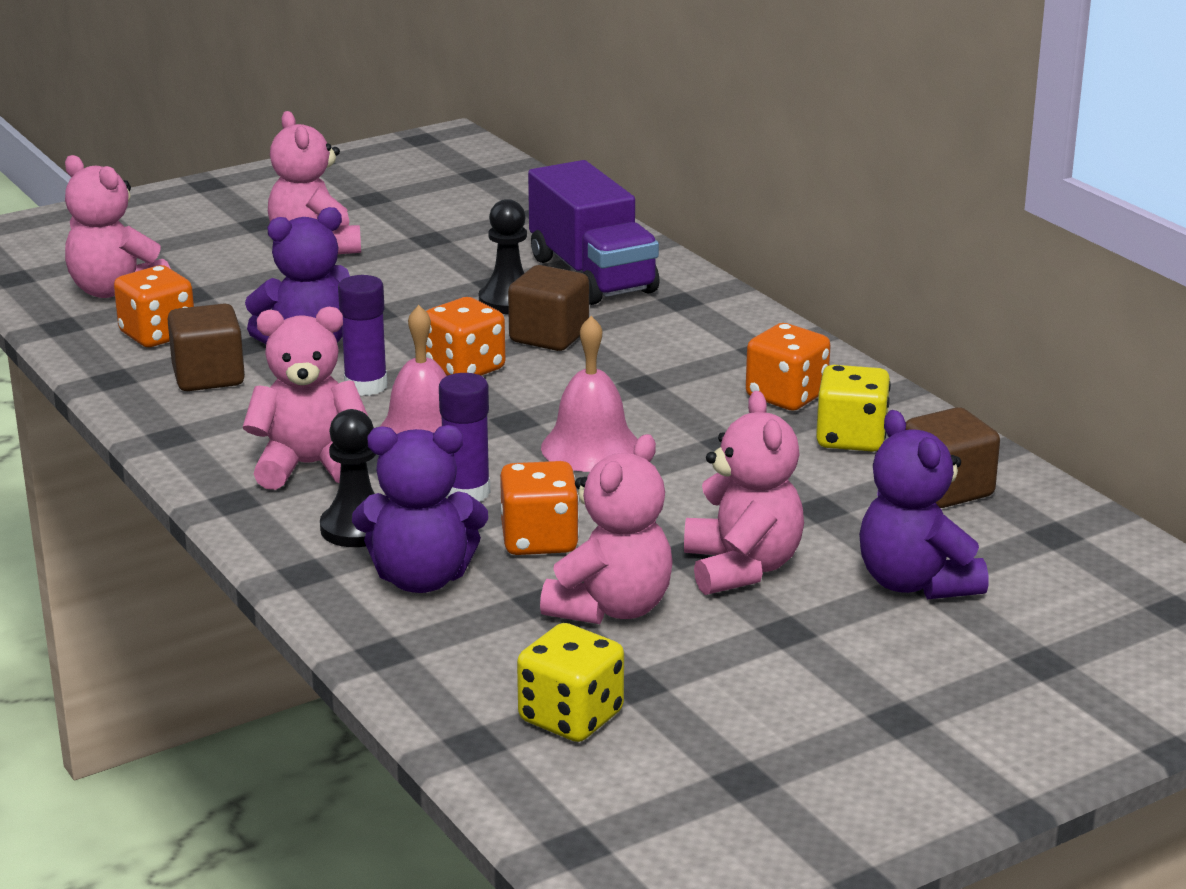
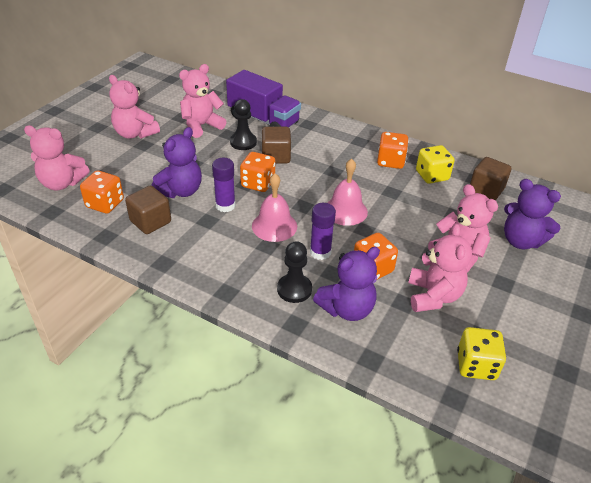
camera: 30 degrees left, 15 degrees up
pink teddy bear [243,307,368,490] -> pink teddy bear moved to [179,64,227,138]

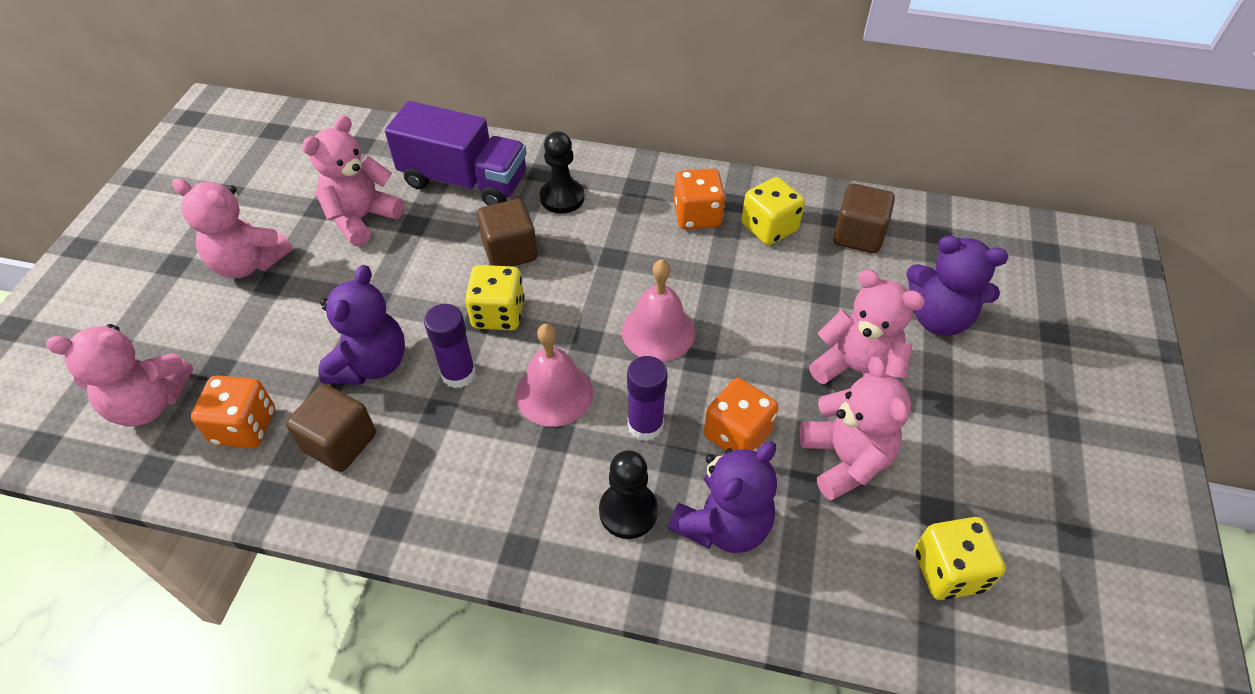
camera: 15 degrees left, 10 degrees up
black pawn [230,99,257,150] -> black pawn moved to [540,131,584,214]
orange dice [240,152,275,192] -> yellow dice [465,265,525,330]

